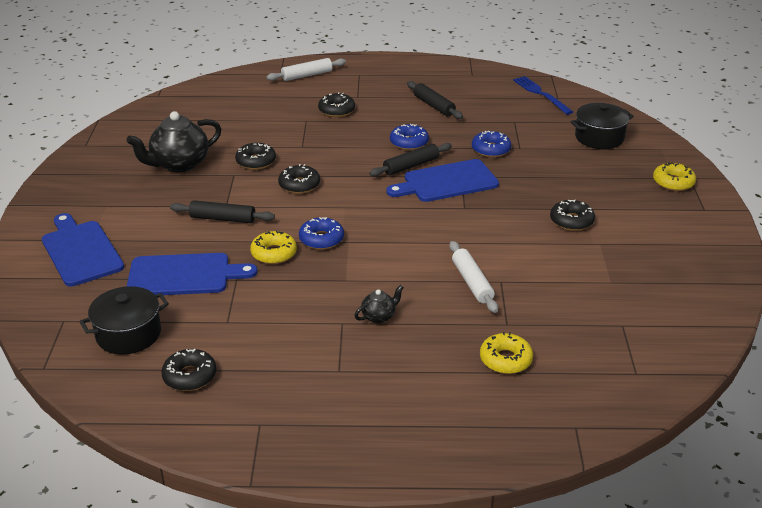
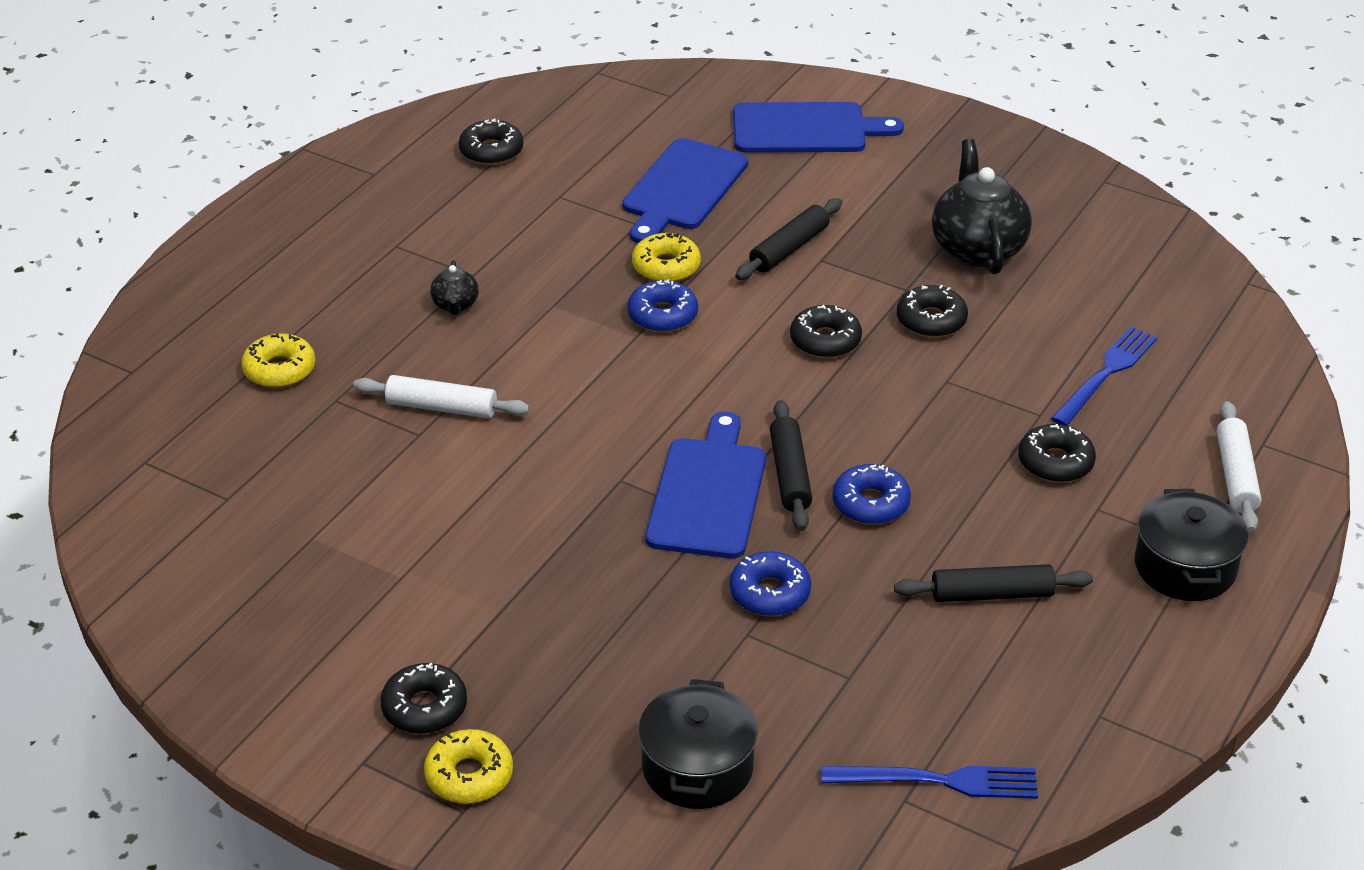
camera: 120 degrees right, 5 degrees up
black pot [79,286,169,355] -> black pot moved to [1135,489,1248,601]
black donut [550,199,595,231] -> black donut moved to [381,663,467,734]
none -> blue fork [1051,326,1157,426]

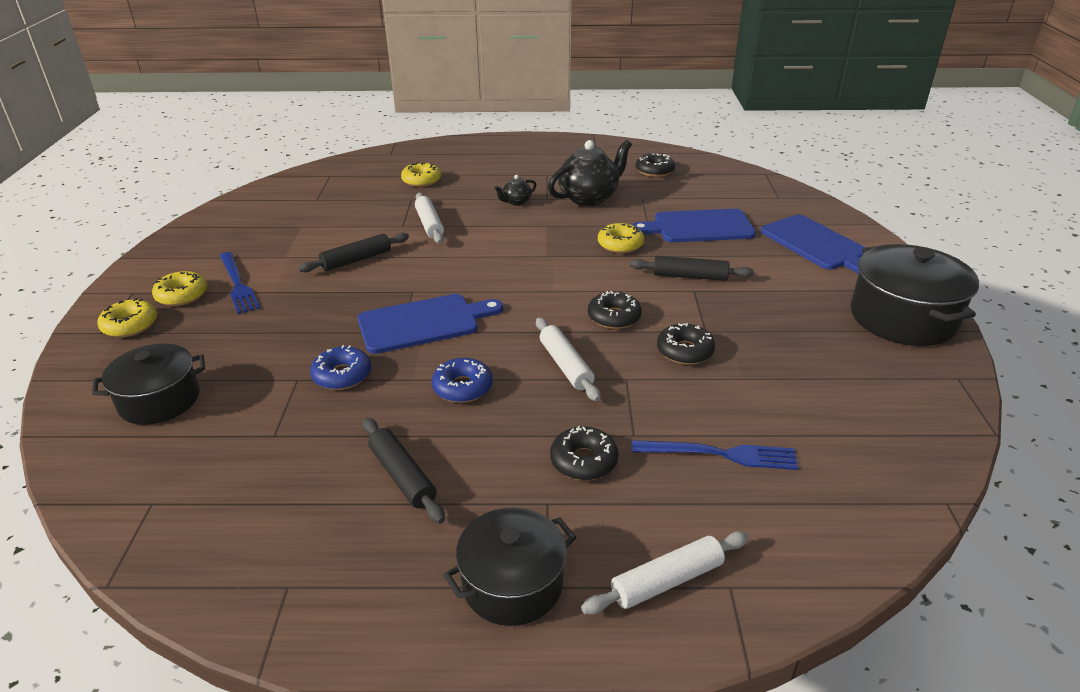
camera: 60 degrees right, 5 degrees down
black donut [381,663,467,734] -> yellow donut [152,271,207,306]
blue donut [627,279,698,332] -> none
black rolling pin [770,400,812,531] -> black rolling pin moved to [298,233,409,272]
blue fork [821,766,1038,799] -> blue fork moved to [220,252,260,314]
black teapot [932,139,1032,275] -> black teapot moved to [548,140,632,206]
none -> white rolling pin [536,317,601,402]
none -> black pot [850,244,979,346]

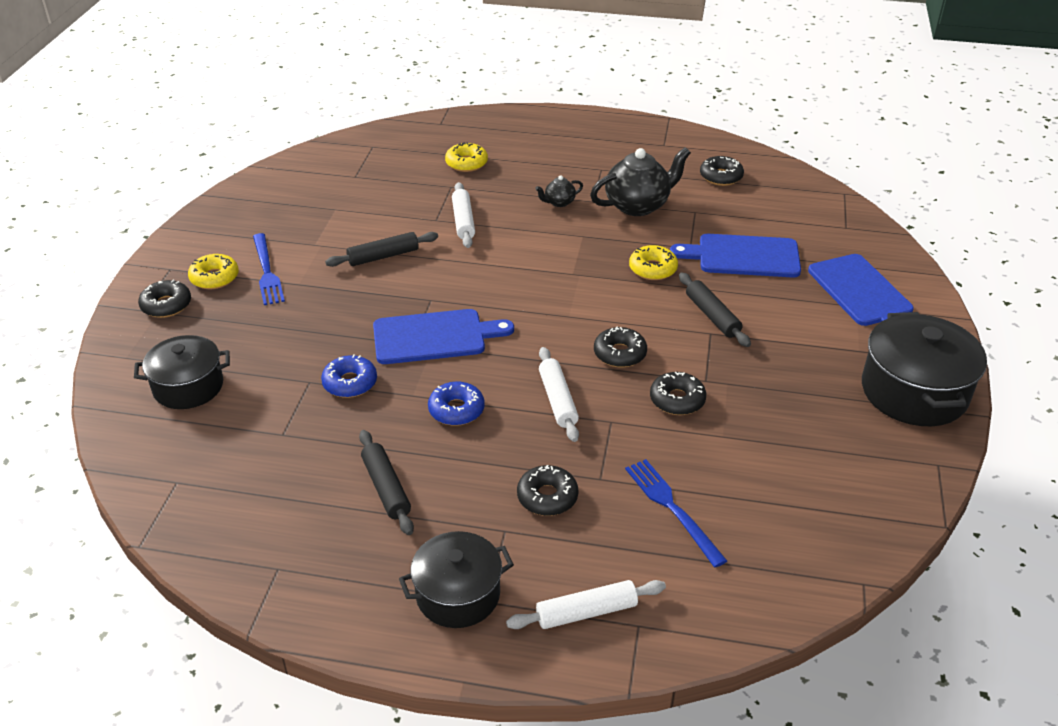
camera: 10 degrees right, 5 degrees up
yellow donut [97,298,157,337] -> black donut [138,280,191,318]
black rolling pin [630,256,754,281] -> black rolling pin turned 45 degrees clockwise [679,273,751,347]
blue fork [631,440,799,470] -> blue fork turned 135 degrees counterclockwise [625,459,727,567]

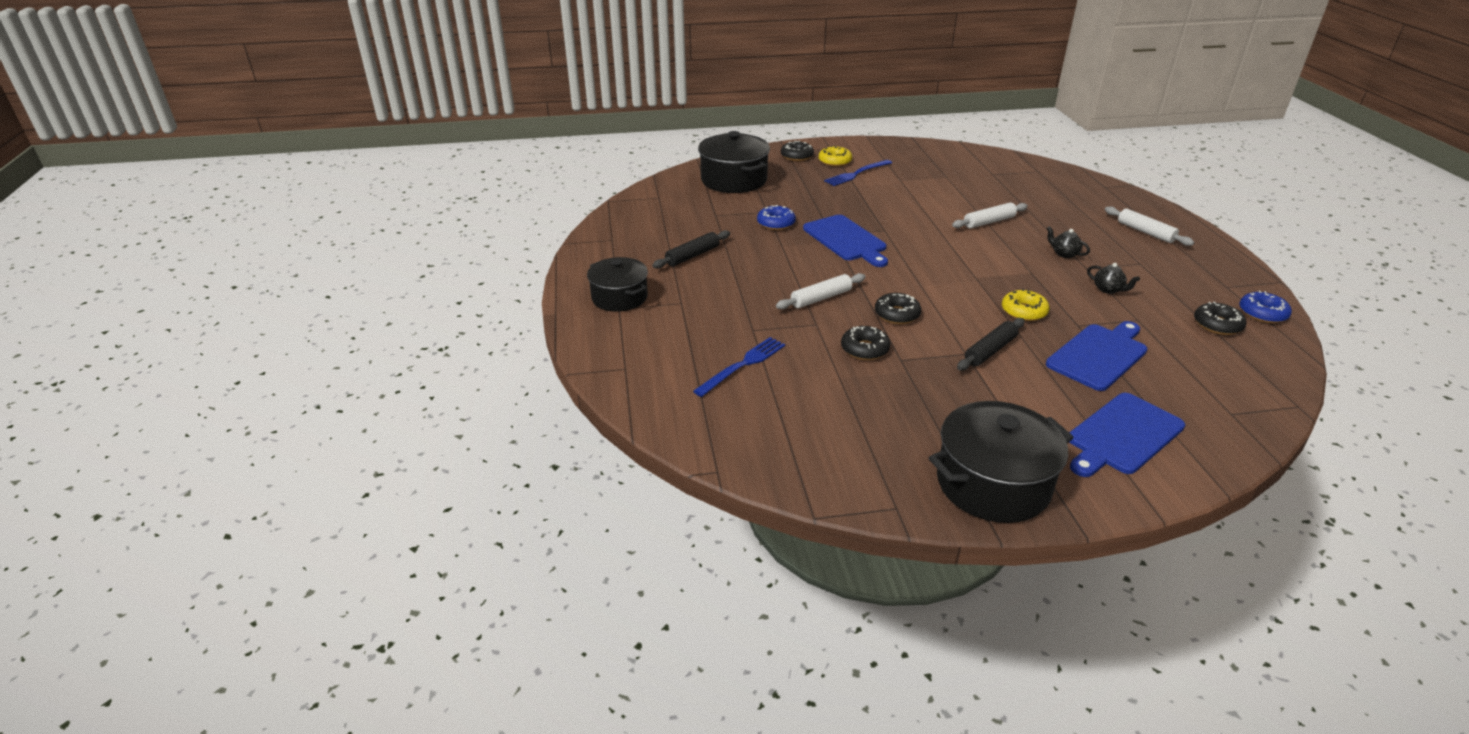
camera: 70 degrees right, 5 degrees down
black pot [134,335,230,409] -> black pot [698,131,770,193], size x1.50
black rolling pin [325,232,438,267] -> none
blue donut [428,381,485,426] -> blue donut moved to [1239,291,1292,323]
yellow donut [445,142,488,172] -> none
white rolling pin [506,580,666,629] -> white rolling pin moved to [1105,206,1194,246]
black donut [517,465,578,516] -> none
black teapot [590,147,691,216] -> black teapot [1087,263,1140,294], size x0.48
blue cutting board [670,234,801,277] -> blue cutting board turned 60 degrees clockwise [1046,321,1147,391]

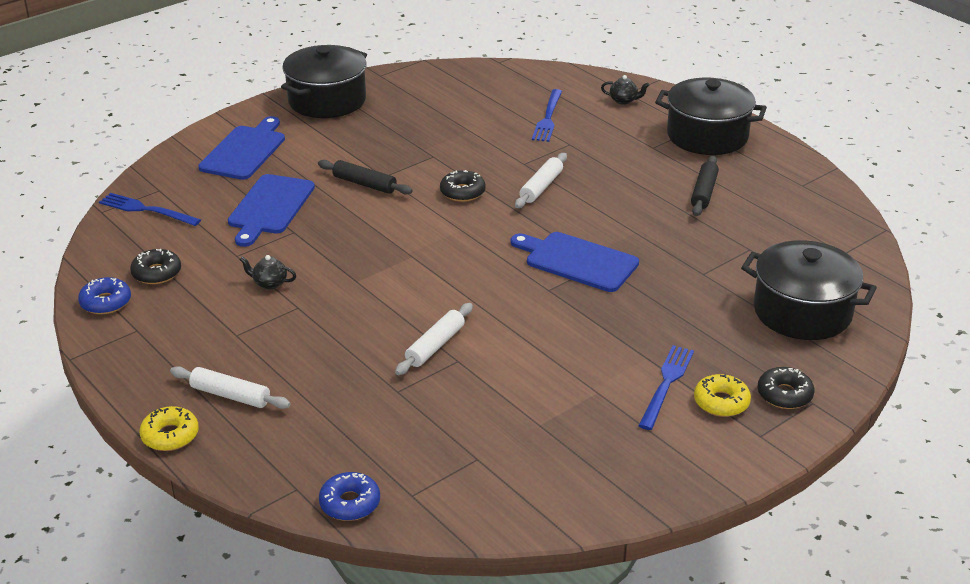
camera: 150 degrees right, 0 degrees up
black pot [587,257,648,312] -> black pot [655,78,767,155], size x1.50
blue donut [757,205,796,230] -> blue donut moved to [319,472,380,521]
black donut [841,326,890,360] -> none
black rolling pin [957,318,1025,371] -> black rolling pin turned 75 degrees counterclockwise [318,160,412,194]
yellow donut [1002,289,1050,321] -> yellow donut moved to [139,406,199,451]
black teapot [1047,226,1090,258] -> black teapot moved to [601,75,649,105]
none -> blue fork [99,193,201,226]

